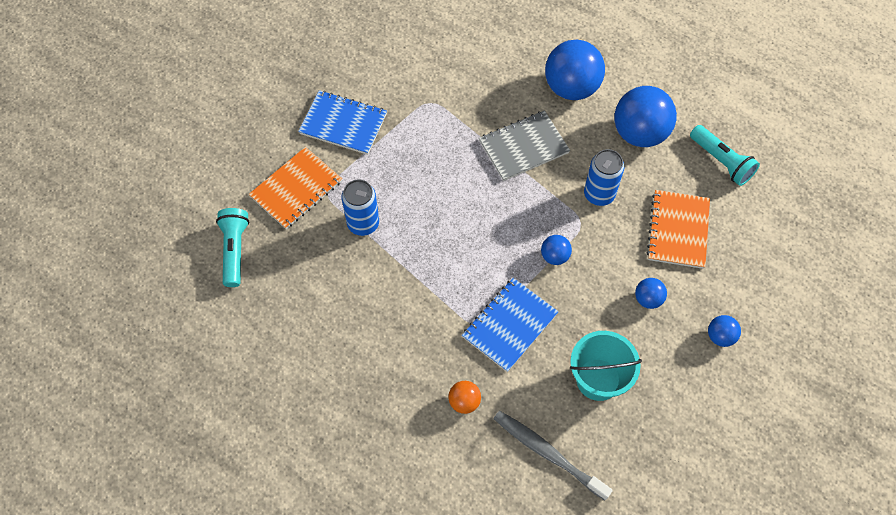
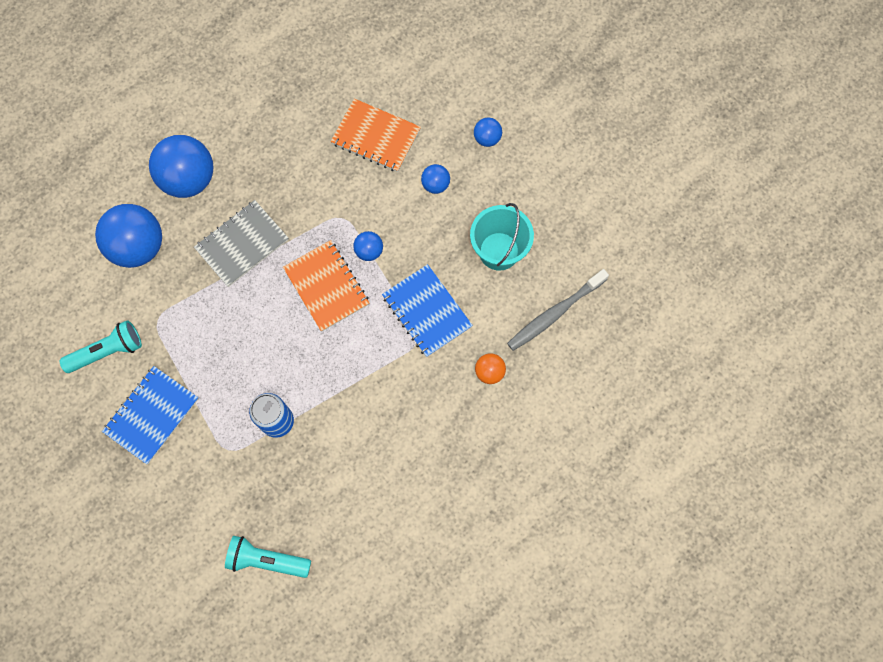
camera: 75 degrees left, 10 degrees up
orange notebook [249,147,342,229] -> orange notebook moved to [283,240,369,331]
grey notebook [479,110,570,181] -> grey notebook turned 60 degrees clockwise [194,200,289,287]
blue can [584,149,624,206] -> none
blue ball [614,86,677,147] -> blue ball moved to [95,204,162,268]
turquoise flashlight [690,125,760,186] -> turquoise flashlight moved to [60,320,142,373]

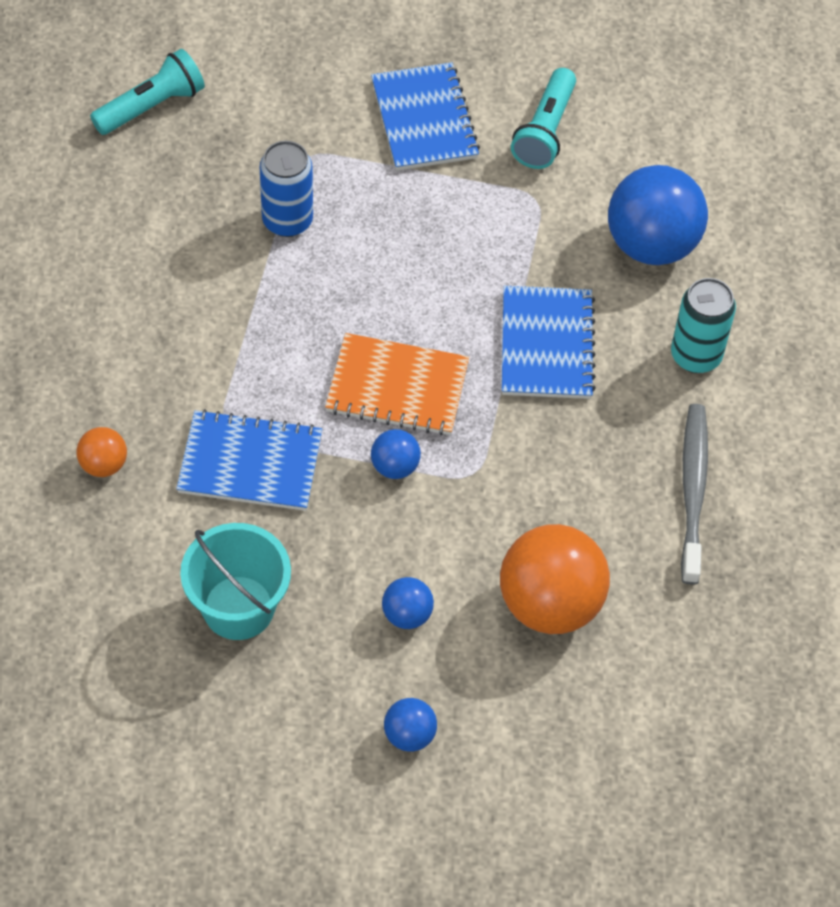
camera: 130 degrees right, 15 degrees down
blue ball [149,135,213,198] -> turquoise can [671,278,736,373]
grey notebook [194,200,289,287] -> blue notebook [502,286,596,399]
orange notebook [330,99,421,172] -> orange ball [500,524,610,634]
grey toothbrush [507,269,609,351] -> grey toothbrush moved to [681,404,708,585]

